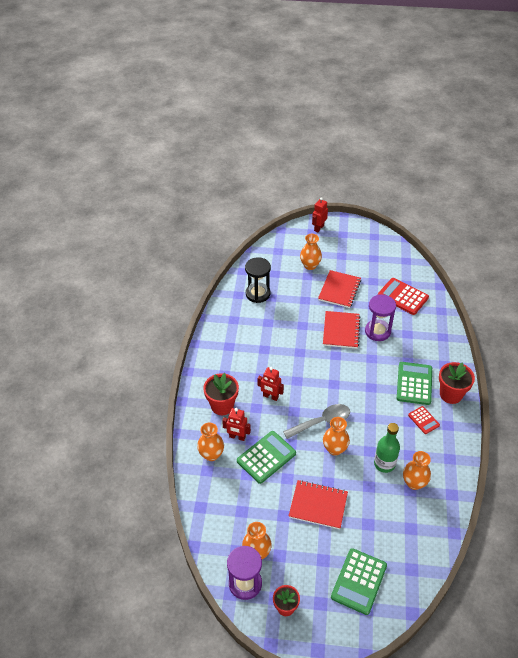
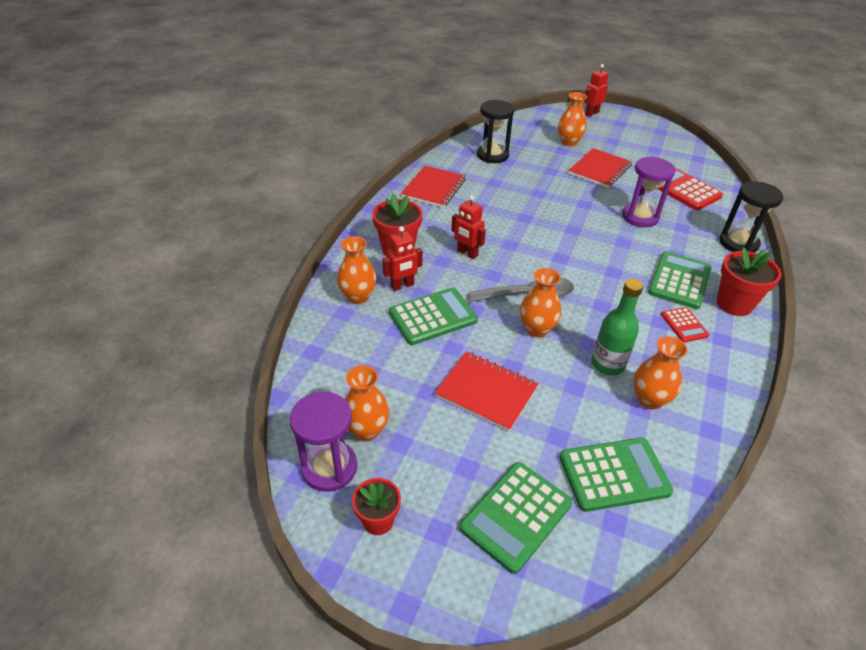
camera: 15 degrees right, 5 degrees down
red robot [222,408,251,441] -> red robot turned 60 degrees counterclockwise [382,226,423,291]
red notebook [323,311,361,349] -> red notebook moved to [401,166,466,208]
none -> green calculator [560,437,673,512]
none -> black hourglass [719,181,783,253]

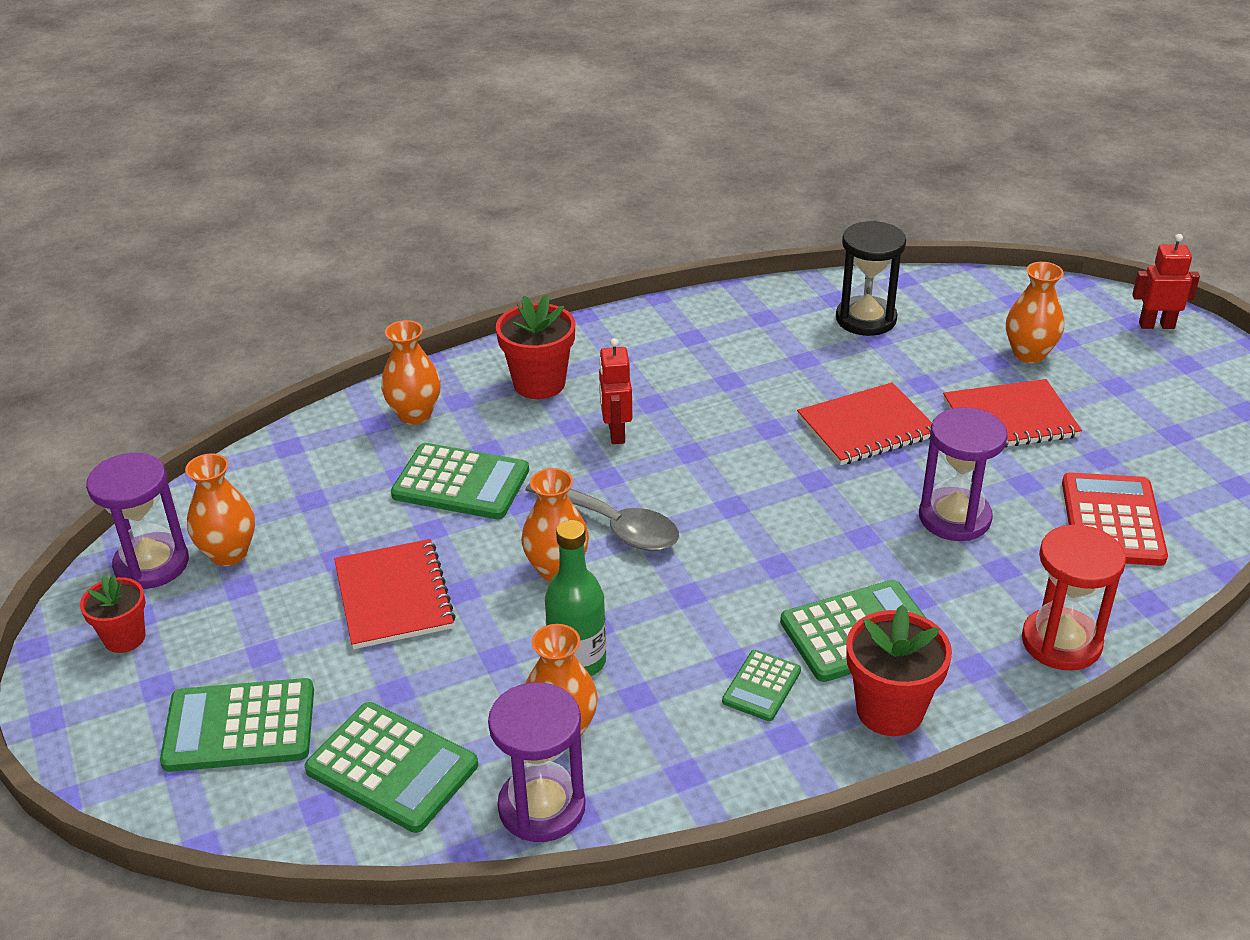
camera: 45 degrees right, 5 degrees down
red robot [382,226,423,291] -> none
red notebook [401,166,466,208] -> red notebook moved to [797,382,932,465]
red calculator [661,307,709,342] -> green calculator [722,650,801,721]
black hourglass [719,181,783,253] -> red hourglass [1022,525,1126,671]
none -> purple hourglass [488,682,586,842]

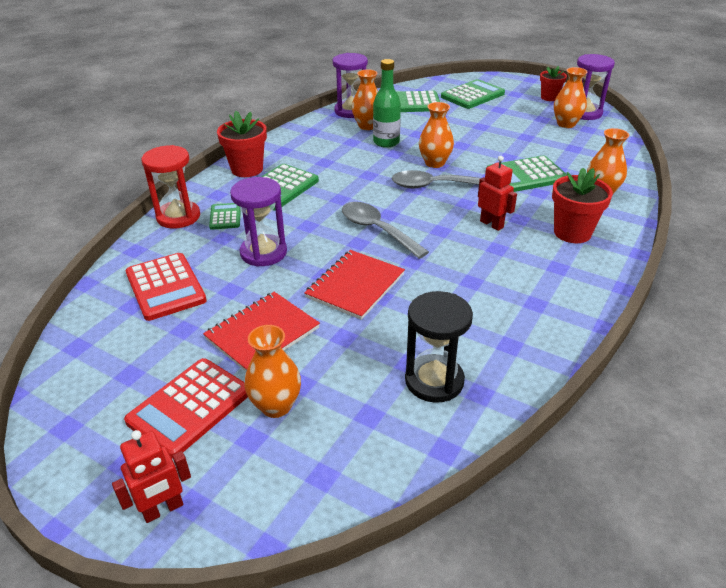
camera: 145 degrees right, 0 degrees up
red notebook [334,539,456,649] -> none
green calculator [722,650,801,721] -> green calculator moved to [209,203,241,230]
none -> red calculator [124,358,248,459]
none -> grey spoon [342,202,429,259]

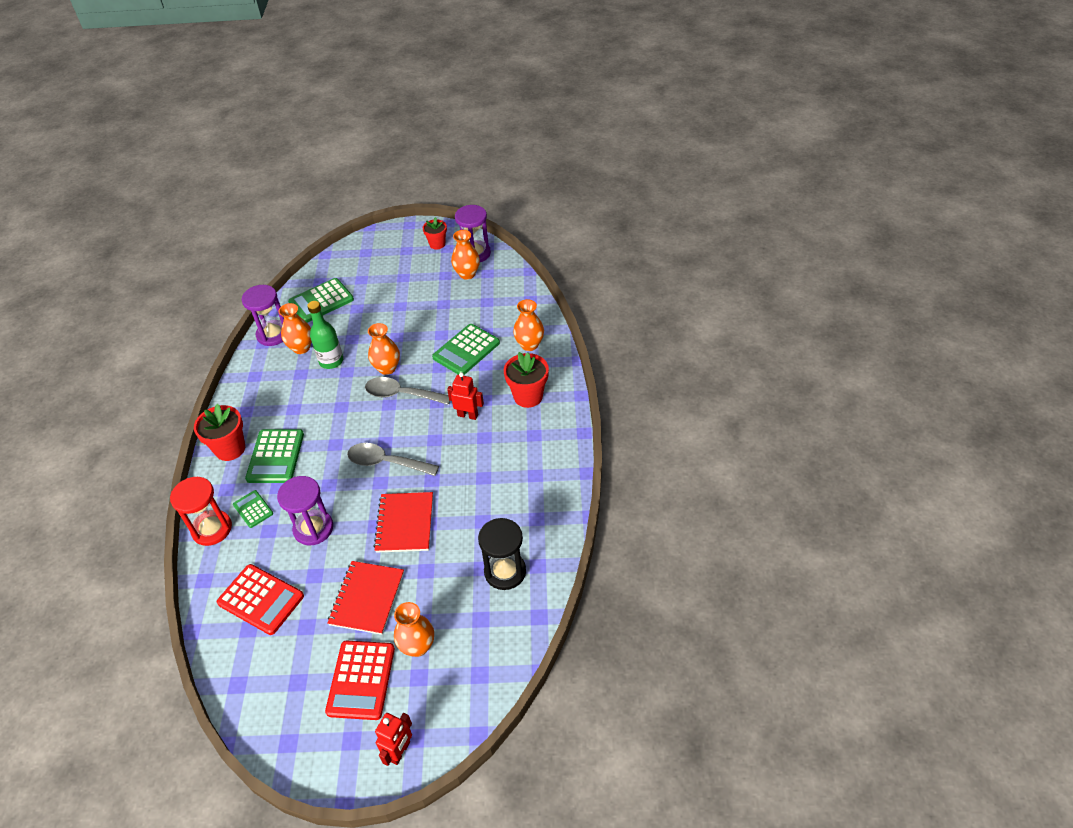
camera: 30 degrees left, 10 degrees up
grey spoon [392,170,481,189] -> grey spoon turned 45 degrees clockwise [365,377,450,405]
green calculator [441,79,505,109] -> none

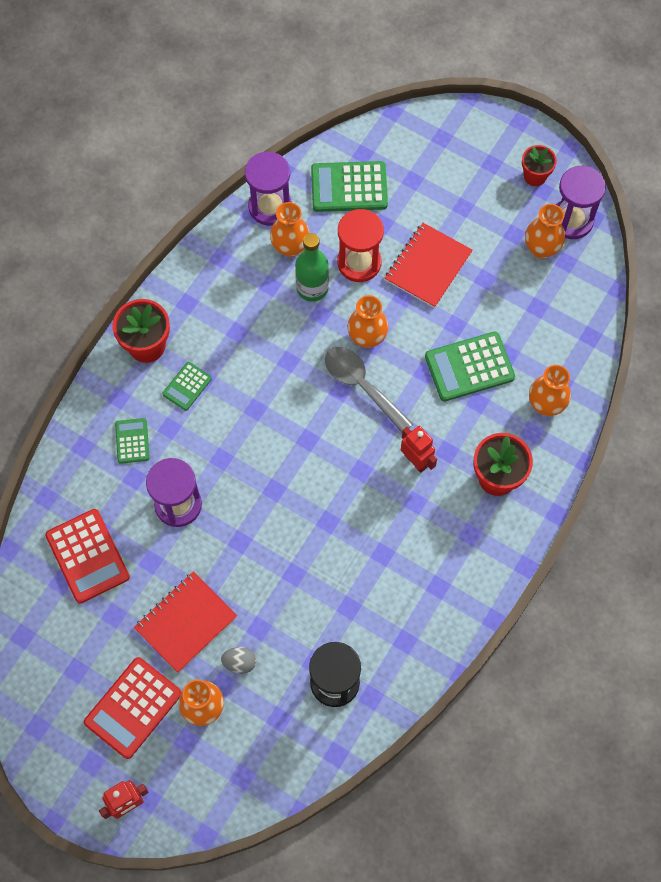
camera: 30 degrees right, 20 degrees up
red hourglass [170,477,232,546] -> red hourglass moved to [337,209,384,282]
green calculator [245,429,304,483] -> green calculator [162,362,212,411], size x0.56
grey spoon [347,443,439,476] -> none
red notebook [373,492,433,553] -> red notebook moved to [385,223,473,308]
none -> grey egg [221,647,256,674]

